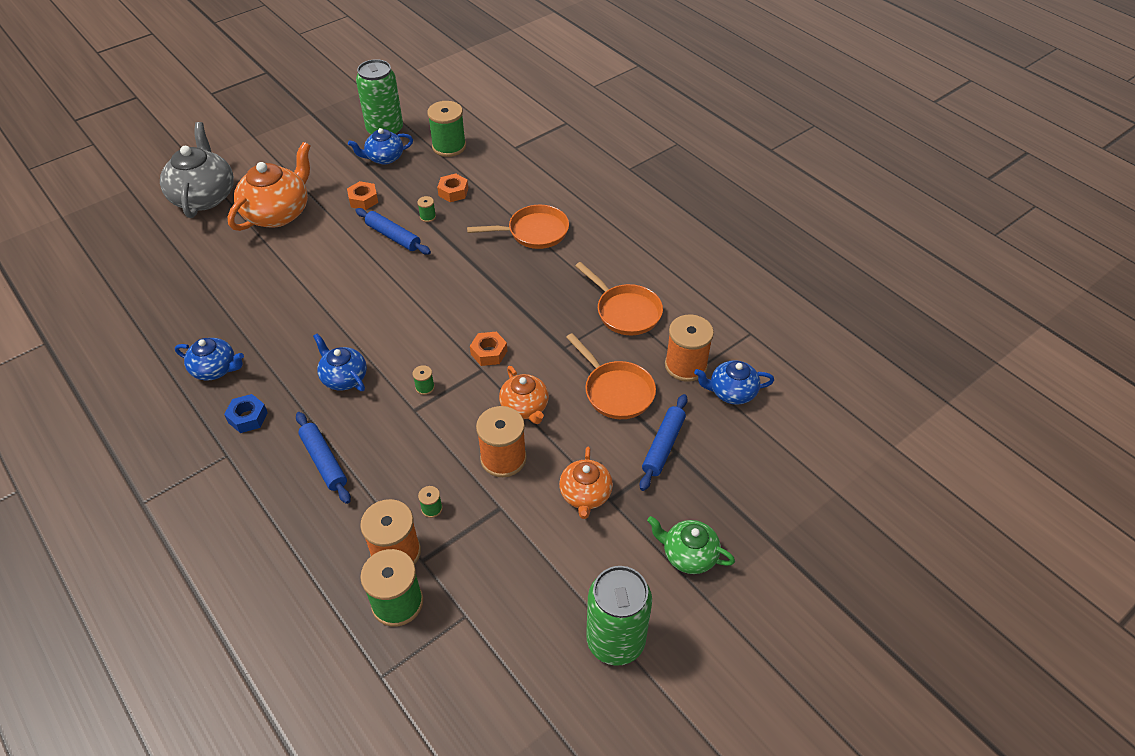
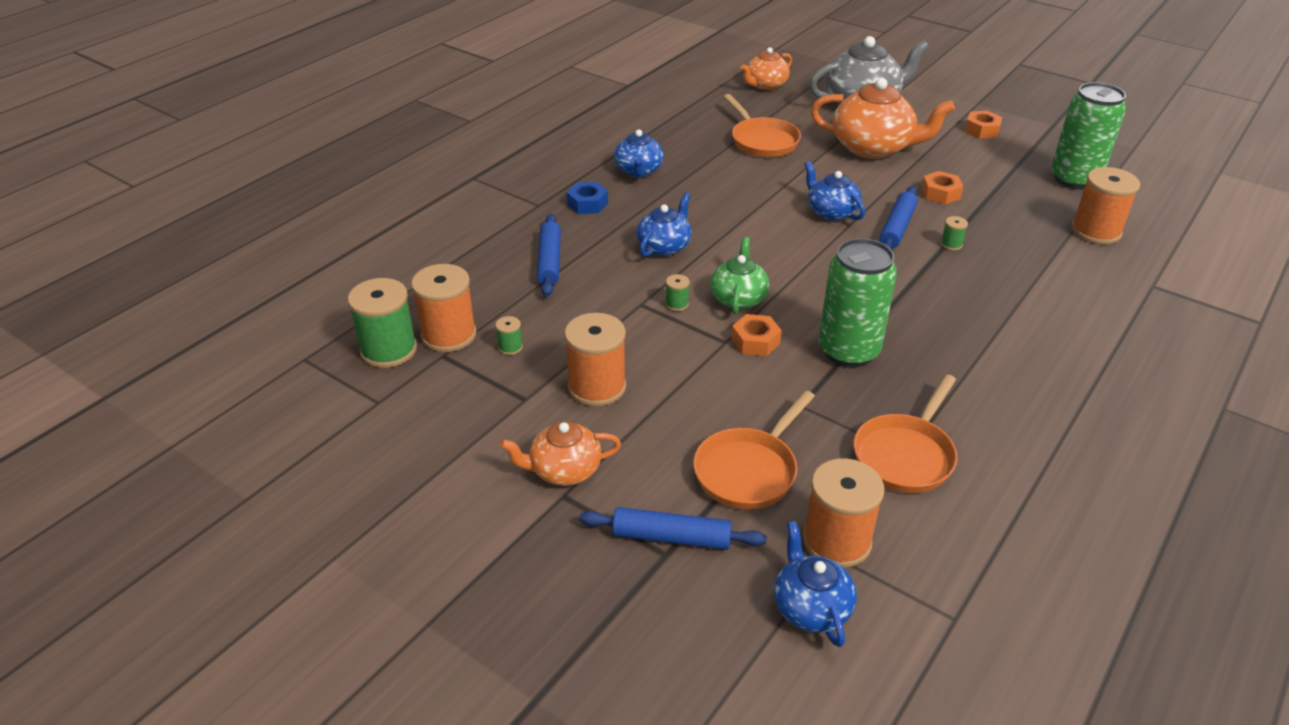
camera: 75 degrees right, 10 degrees down
blue rolling pin [296,412,351,504] -> blue rolling pin turned 45 degrees counterclockwise [537,214,561,296]
blue teapot [348,128,413,165] -> blue teapot moved to [804,161,865,221]
green spool [427,101,466,157] -> orange spool [1071,167,1140,245]
orange nut [437,173,468,202] -> orange nut moved to [964,111,1002,139]
orange pan [467,205,569,249] -> orange pan moved to [724,94,801,157]
orange teapot [499,366,549,424] -> orange teapot moved to [741,47,792,90]
green can [586,566,652,666] -> green can moved to [819,238,897,367]
green teapot [647,516,735,574] -> green teapot moved to [710,237,769,314]

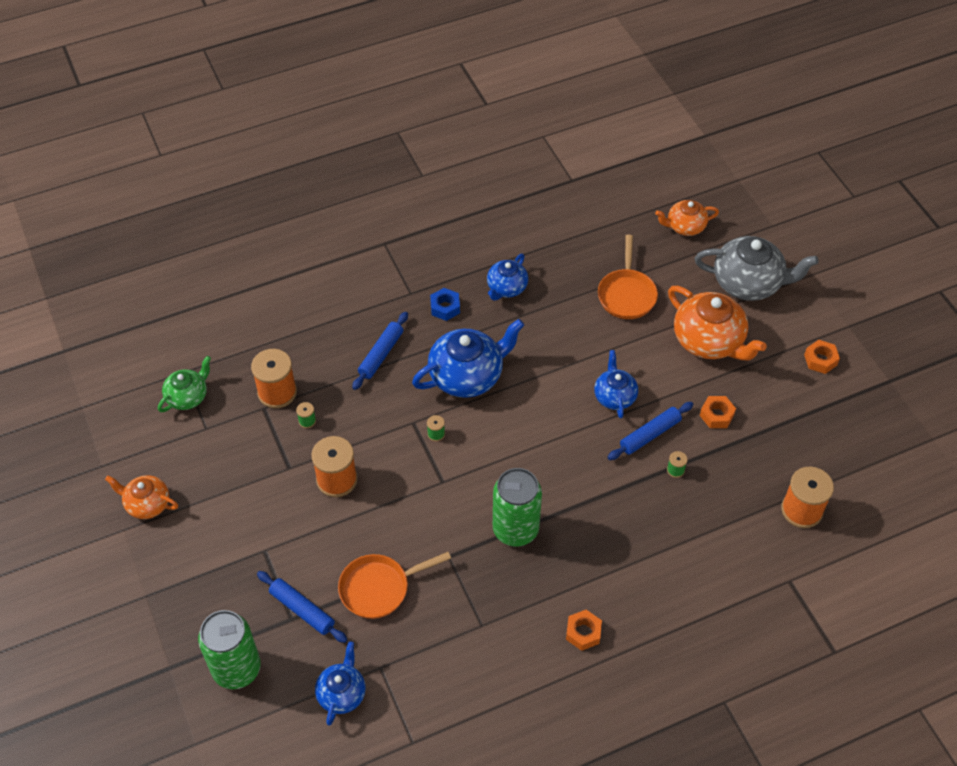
camera: 30 degrees right, 15 degrees up
green spool [348,278,417,368] -> none
orange teapot [500,421,621,486] -> orange teapot moved to [105,475,178,519]
blue teapot [636,192,692,257] -> blue teapot [412,319,524,398], size x1.72
green teapot [710,237,769,314] -> green teapot moved to [158,356,211,412]
orange nut [731,314,782,356] -> orange nut moved to [566,610,602,651]
orange spool [803,458,885,568] -> none
orange pan [853,374,957,493] -> none
green can [1051,82,1126,190] -> green can moved to [198,610,261,689]

